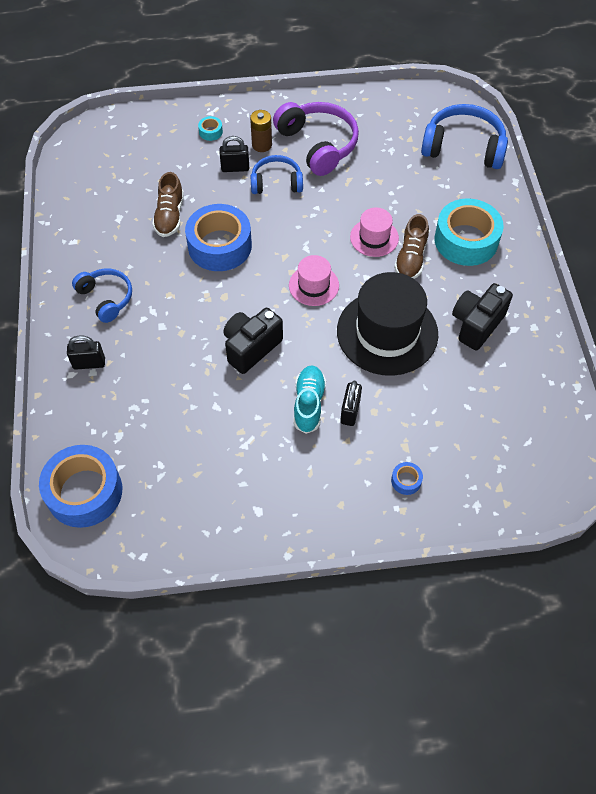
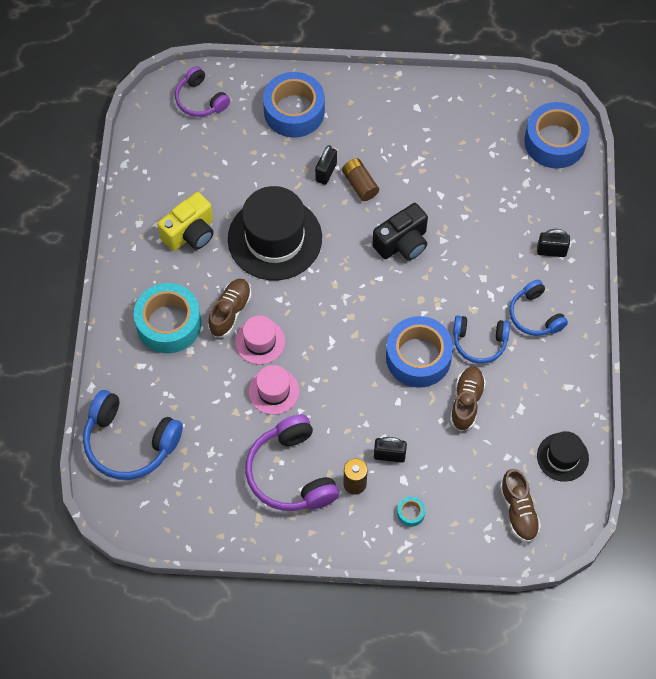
camera: 170 degrees left, 5 degrees up
blue headphones [251,155,303,194] -> blue headphones moved to [453,315,510,364]
pink hat [289,255,339,306] -> pink hat moved to [248,365,299,415]
turquoise shoe [294,366,326,434] -> brown battery [342,158,379,201]
blue tape [391,462,423,495] -> blue tape [263,72,325,138], size x2.47
black camera [452,283,513,350] -> yellow camera [158,192,214,251]
none -> purple headphones [175,66,230,117]
none -> brown shoe [500,469,541,542]
none -> black hat [537,431,589,482]

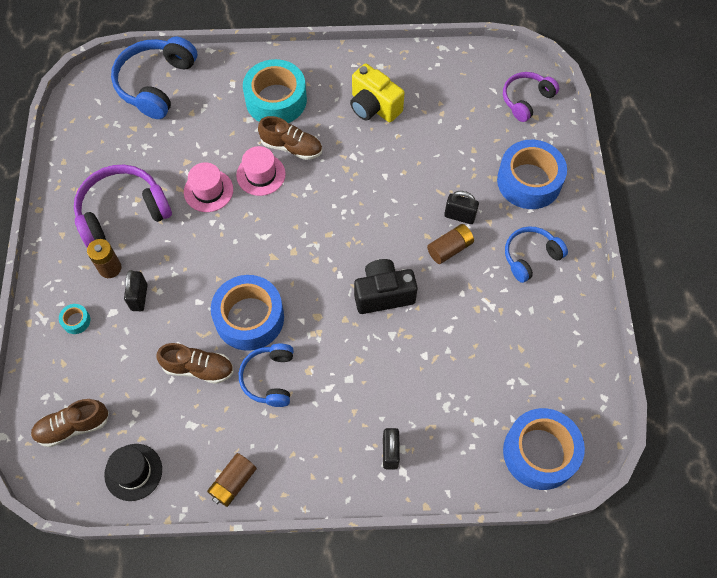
camera: 85 degrees right, 0 degrees up
black hat [228,186,322,280] -> none
black camera [372,203,428,260] -> black camera turned 120 degrees clockwise [354,259,418,314]
blue headphones [509,280,568,336] -> blue headphones moved to [505,226,568,283]
none -> brown battery [207,453,257,507]

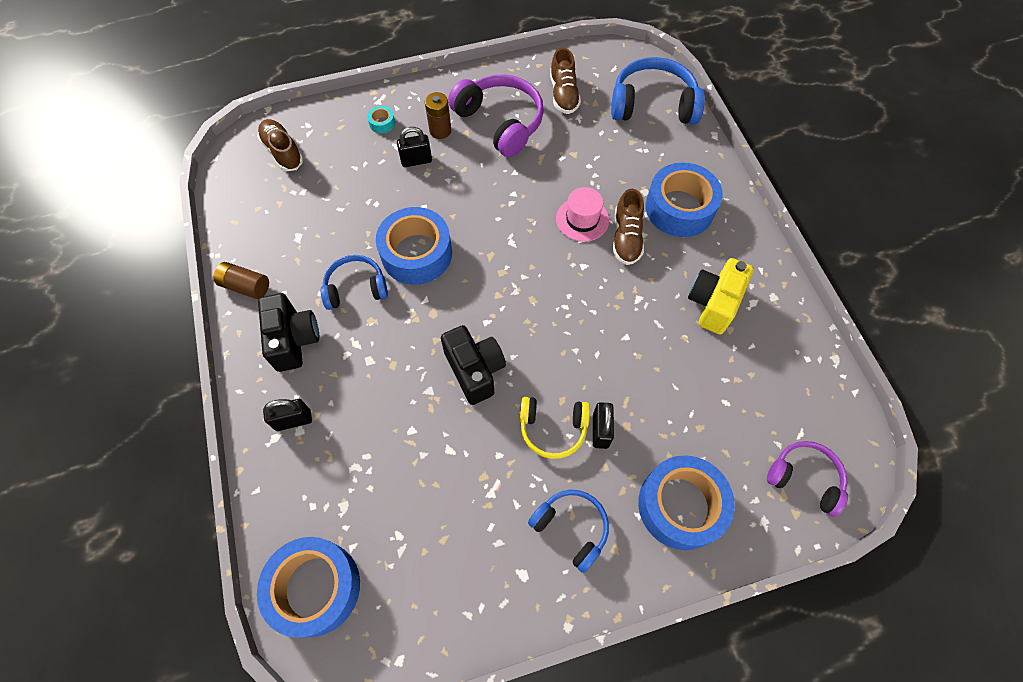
camera: 75 degrees right, 0 degrees up
black hat [104,444,162,501] -> none
brown shoe [157,343,234,384] -> brown shoe moved to [550,48,581,114]
pink hat [184,162,233,212] -> none
turquoise tape [243,59,307,123] -> blue tape [646,162,723,237]
brown battery [427,224,474,264] -> yellow headphones [520,397,590,459]
none -> black camera [258,293,319,372]

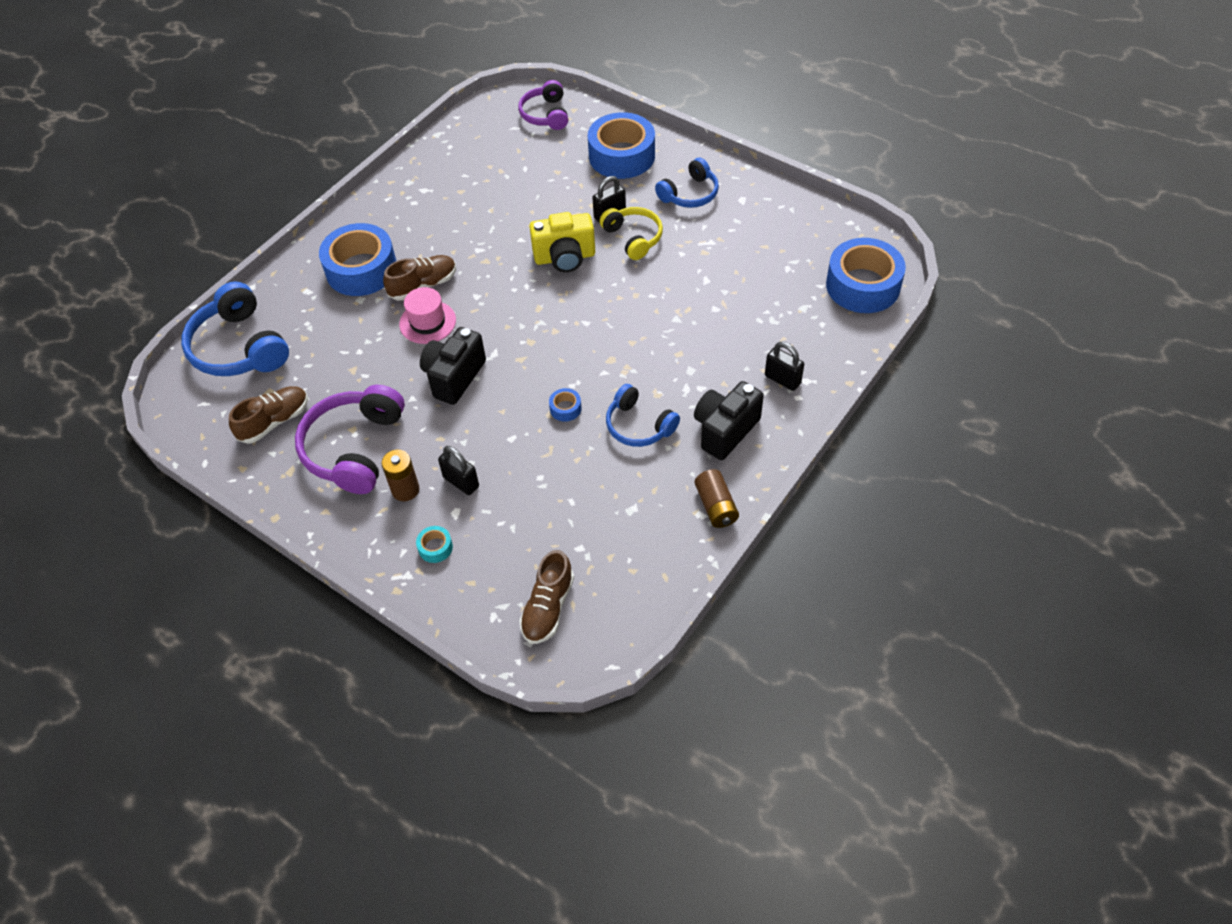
camera: 125 degrees left, 10 degrees down
blue tape [376,207,452,285] -> blue tape [549,388,582,422], size x0.40
black camera [441,325,506,405] -> black camera moved to [420,327,486,405]
blue headphones [528,490,609,573] -> blue headphones turned 135 degrees counterclockwise [655,158,719,208]
yellow camera [688,258,754,334] -> yellow camera moved to [529,212,595,272]

